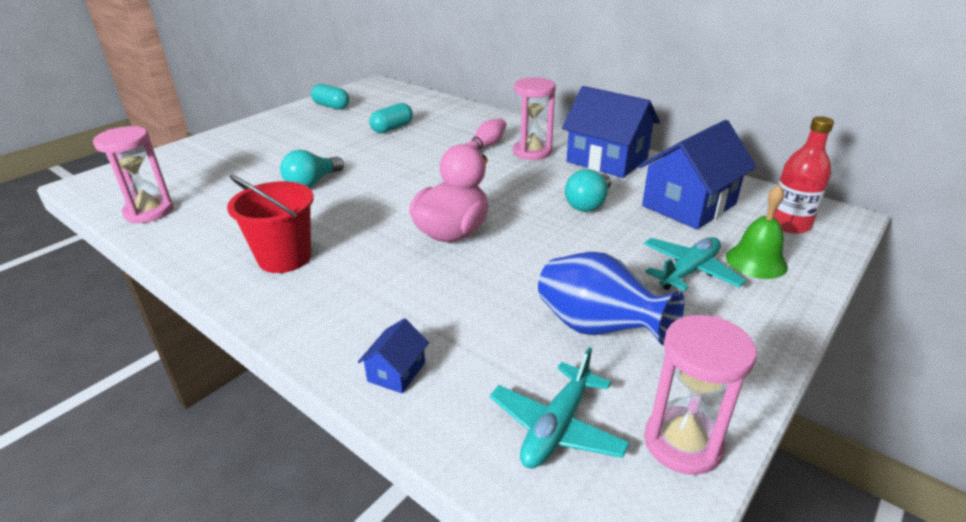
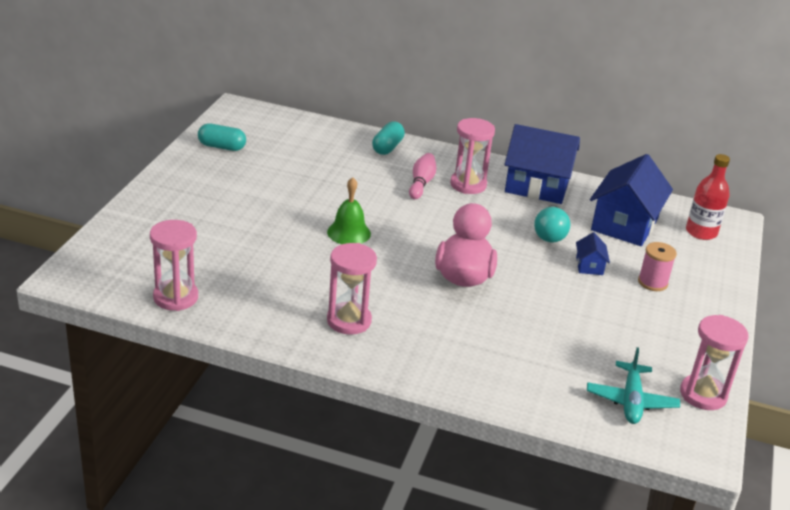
camera: 25 degrees left, 0 degrees up
red bucket [227,175,314,273] -> pink hourglass [327,243,377,335]
turquoise light bulb [280,150,344,188] -> none
blue house [358,318,429,393] -> blue house moved to [576,232,610,275]
turquoise capsule [369,103,413,133] -> turquoise capsule moved to [372,121,405,155]
blue vase [538,252,685,346] -> none
turquoise plane [643,237,746,291] -> pink spool [638,242,677,291]
green bell [726,185,788,279] -> green bell moved to [327,177,371,244]

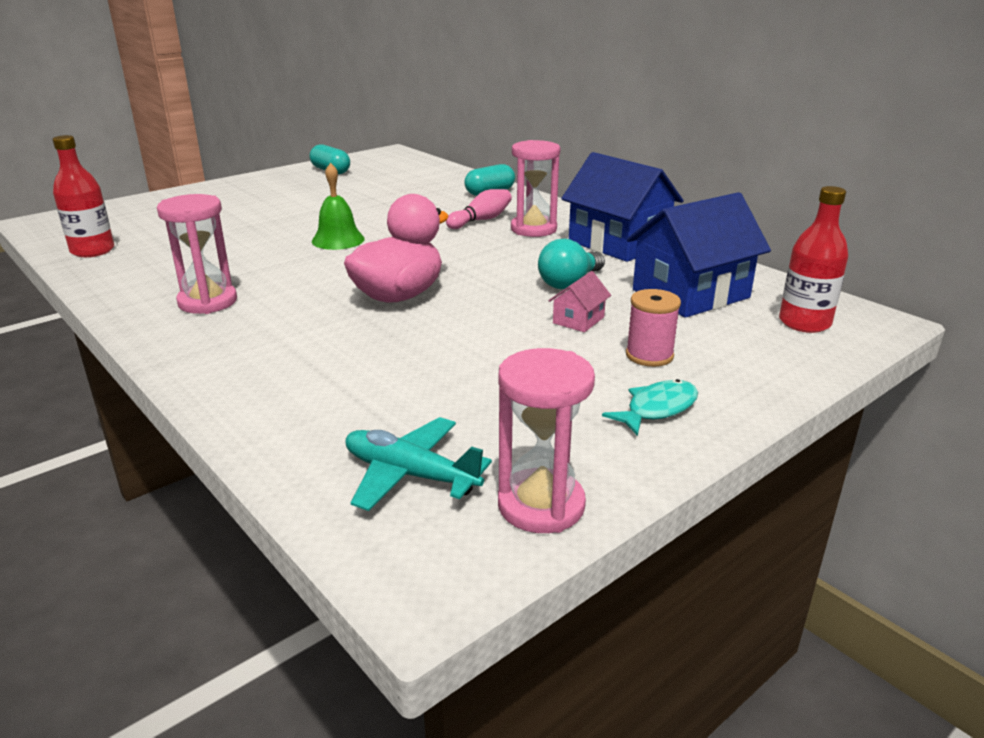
camera: 35 degrees right, 5 degrees down
pink hourglass [150,220,198,311] -> red bottle [53,135,114,257]
blue house [576,232,610,275] -> pink house [548,271,611,332]
turquoise plane [587,347,680,424] -> turquoise plane turned 75 degrees clockwise [345,417,492,511]
none -> turquoise fish [602,379,698,436]

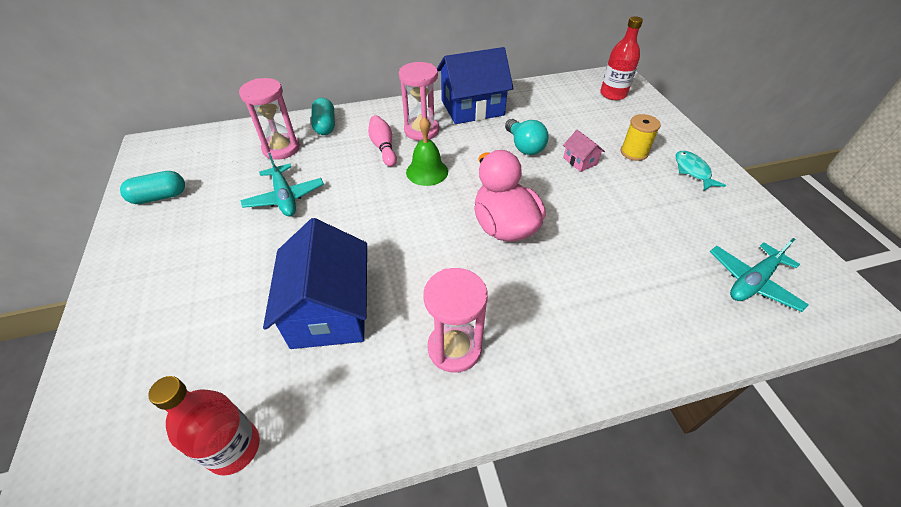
camera: 65 degrees left, 20 degrees up
green bell [312,163,365,250] -> green bell moved to [406,117,448,186]
pink hourglass [498,348,595,533] -> pink hourglass moved to [239,78,300,160]
pink spool [626,289,681,367] -> yellow spool [621,114,661,161]
blue house [627,192,771,318] -> blue house moved to [263,218,367,349]
none -> turquoise plane [240,153,324,216]

